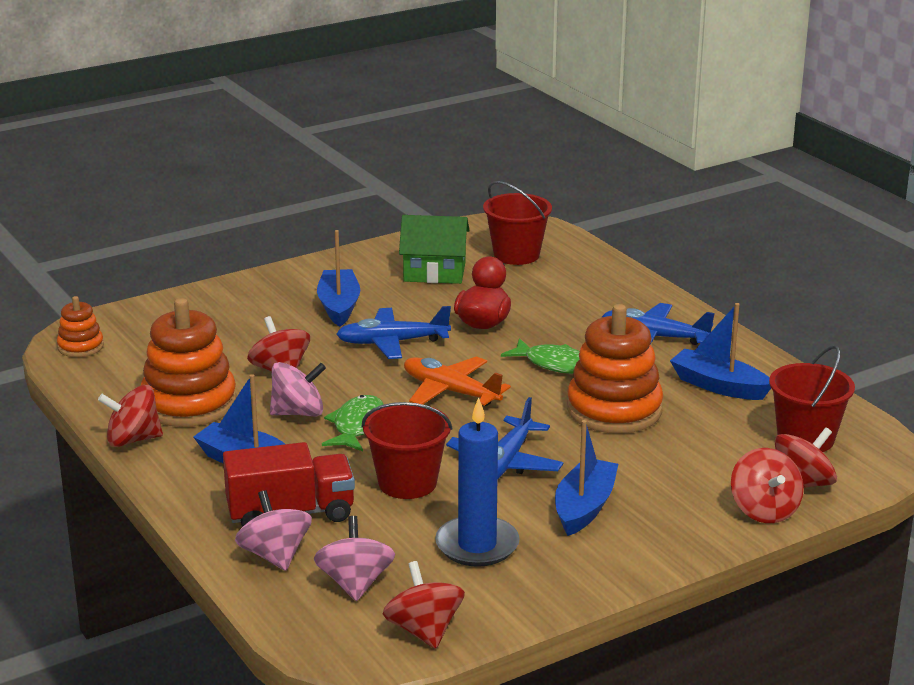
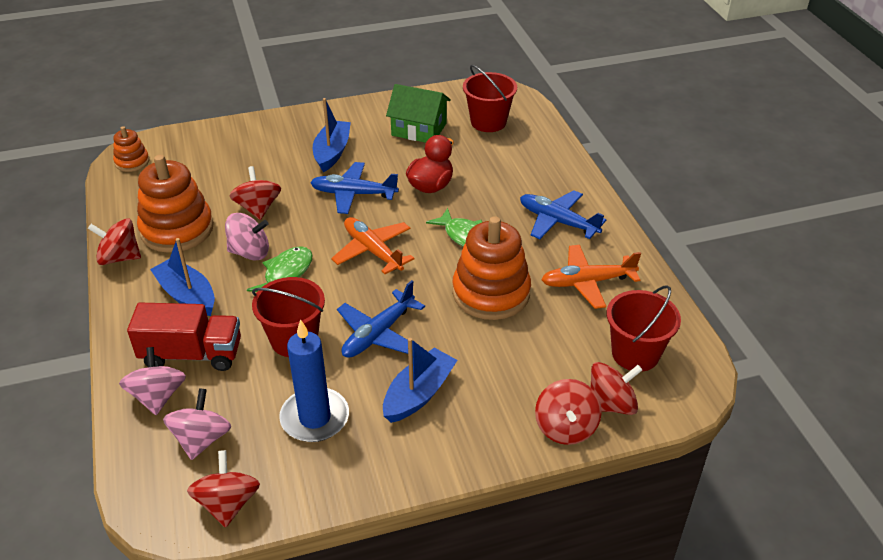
camera: 15 degrees right, 15 degrees up
blue boat [670,303,771,400] -> orange plane [541,245,641,309]

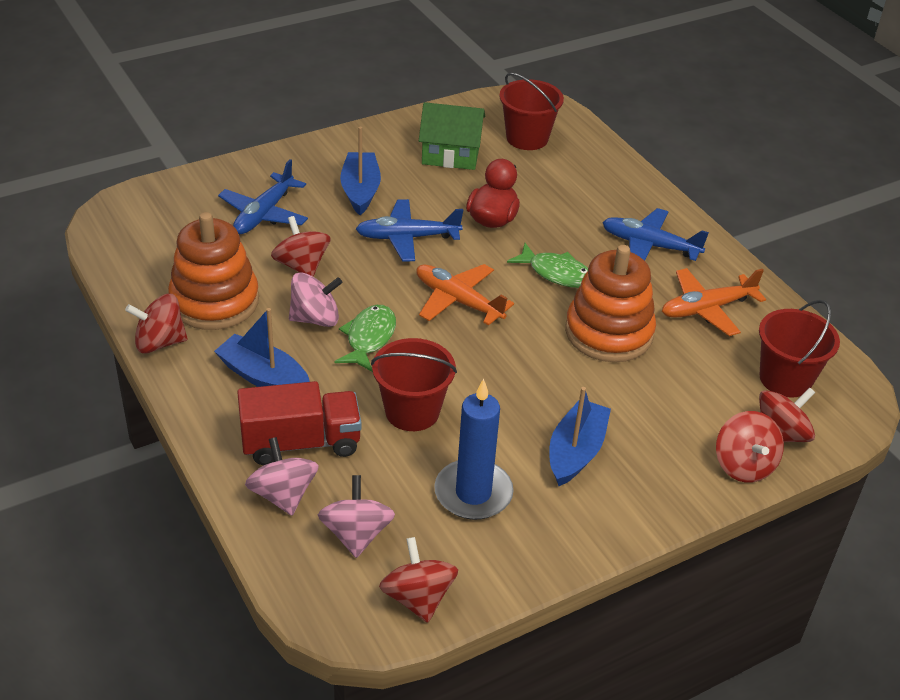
camera: 15 degrees left, 0 degrees up
orange stacking toy [113,126,149,172] -> none
blue plane [337,280,425,358] -> blue plane moved to [218,159,308,234]

